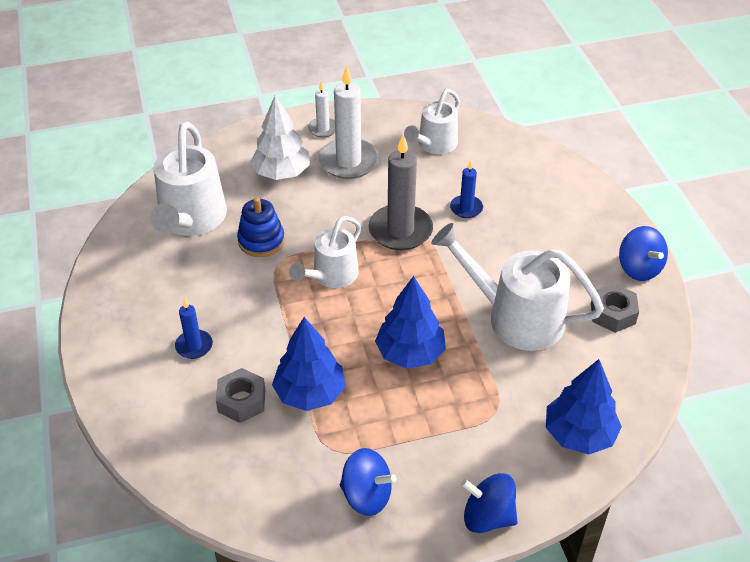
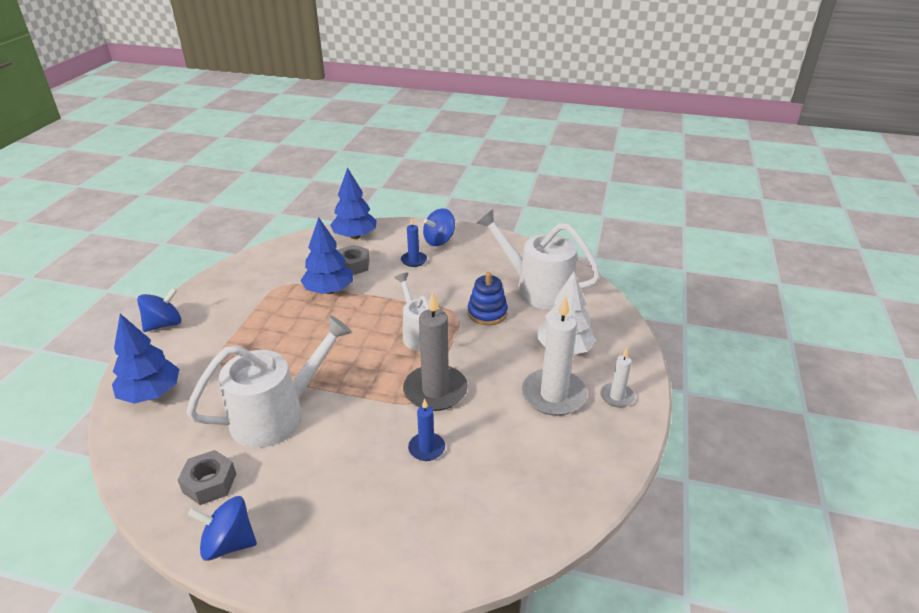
camera: 120 degrees right, 10 degrees down
blue spinning top [340,448,396,516] -> blue spinning top moved to [423,208,455,246]
blue tree [375,276,446,369] -> blue tree moved to [330,167,377,239]
white watering can [404,89,460,154] -> none

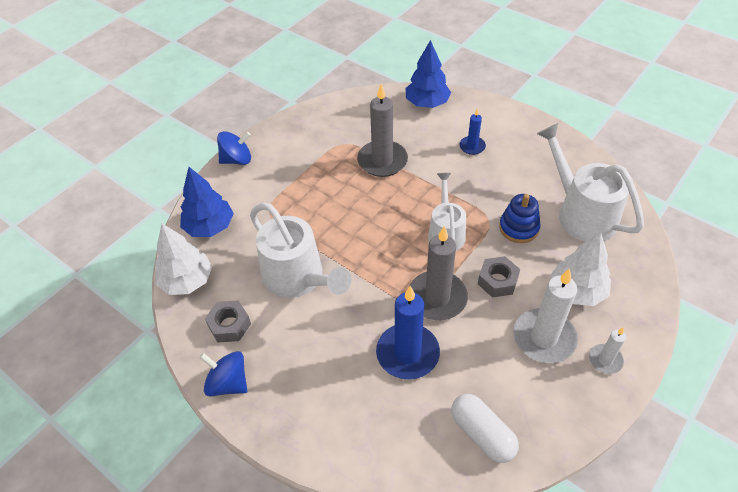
camera: 25 degrees right, 15 degrees up
white watering can [186,315,352,448] -> white watering can turned 60 degrees clockwise [250,203,351,298]
blue tree [300,217,353,294] -> grey candle [357,84,408,177]
grey nut [338,245,370,275] -> grey nut moved to [478,256,520,298]
blue candle [408,399,445,461] -> blue candle [376,286,440,380], size x1.91
blue spinning top [423,208,455,246] -> none
none -> white tree [155,223,212,295]
none -> white capsule [451,394,519,463]

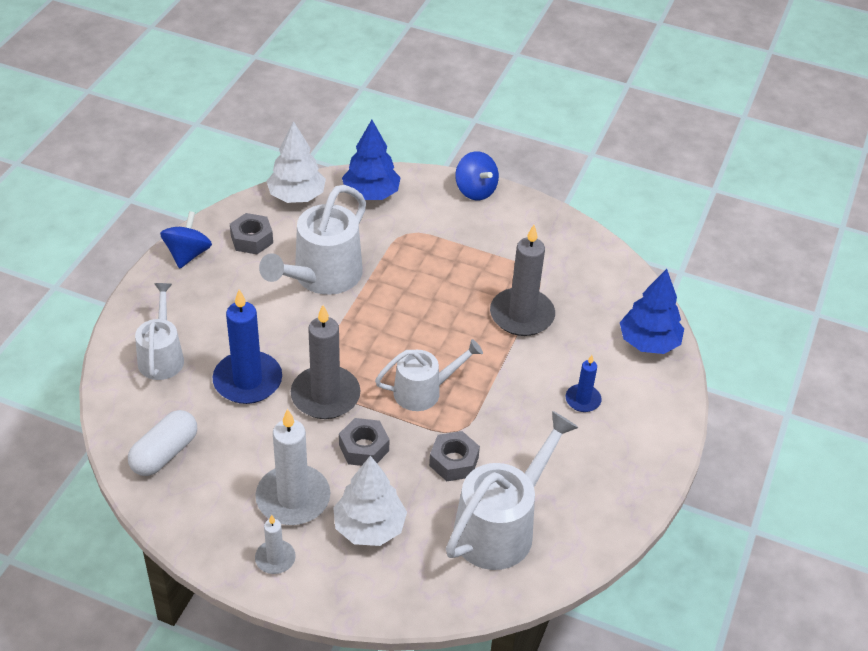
camera: 70 degrees right, 5 degrees down
blue stacking toy [499,194,541,243] -> grey nut [429,431,480,481]
none -> white watering can [135,283,184,380]

